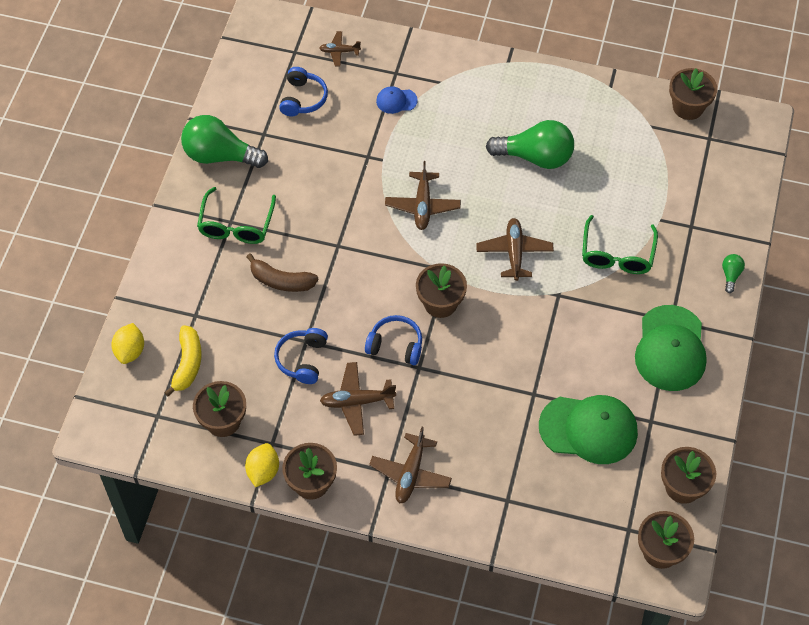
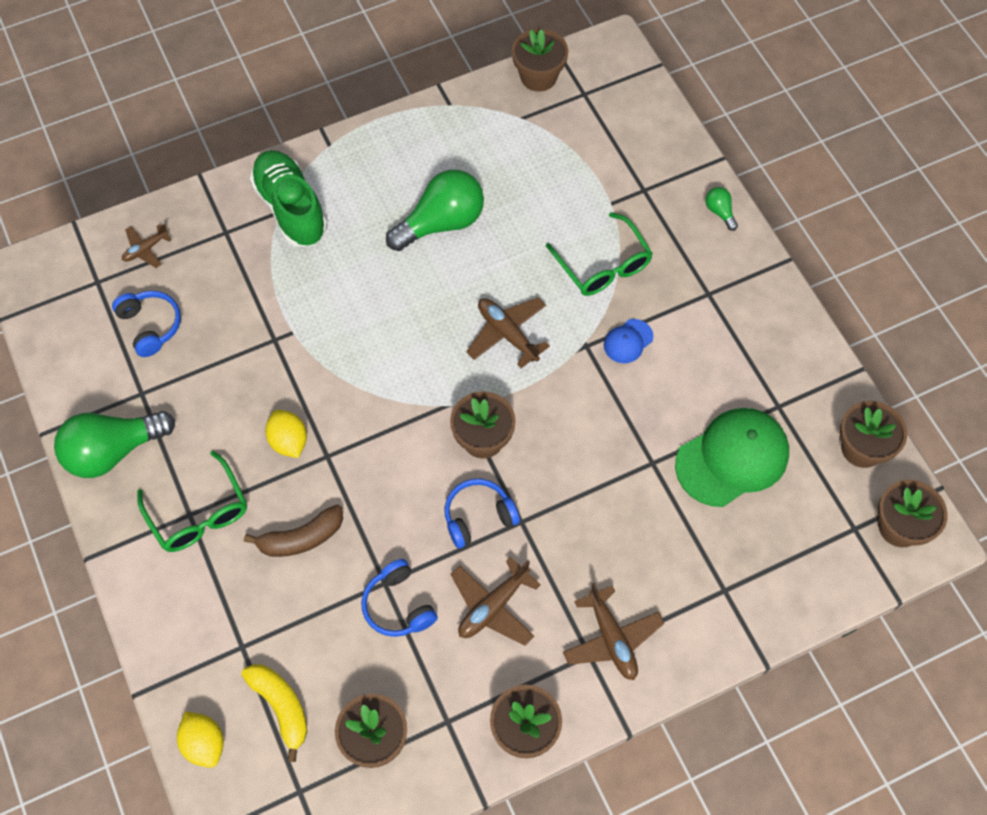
camera: 40 degrees left, 5 degrees up
yellow lemon [245,443,279,487] -> yellow lemon moved to [265,410,307,458]
blue cap [376,86,418,114] -> blue cap moved to [604,319,653,363]
brown plane [385,161,461,230] -> none
green cap [635,305,707,391] -> none
none -> green shoe [250,150,327,247]

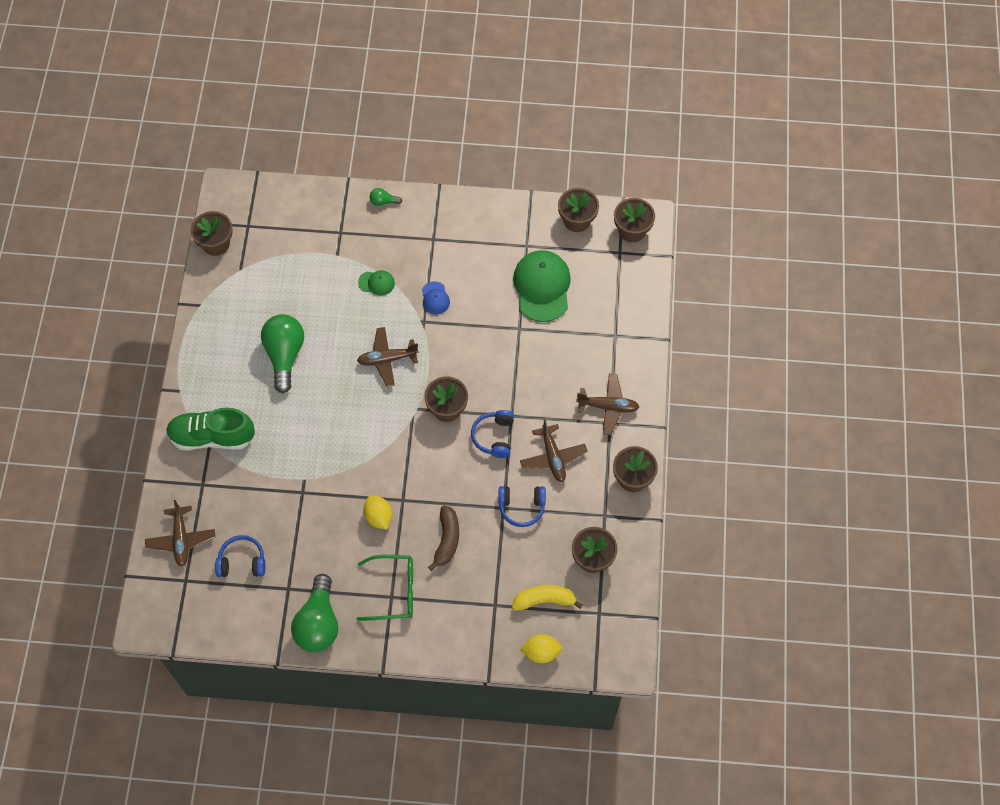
camera: 60 degrees left, 0 degrees up
brown plane [122,224,172,268] -> brown plane [145,500,215,567], size x1.61
yellow lemon [265,410,307,458] -> yellow lemon turned 60 degrees clockwise [363,495,392,530]
green glasses [546,212,653,296] -> green cap [358,270,395,296]

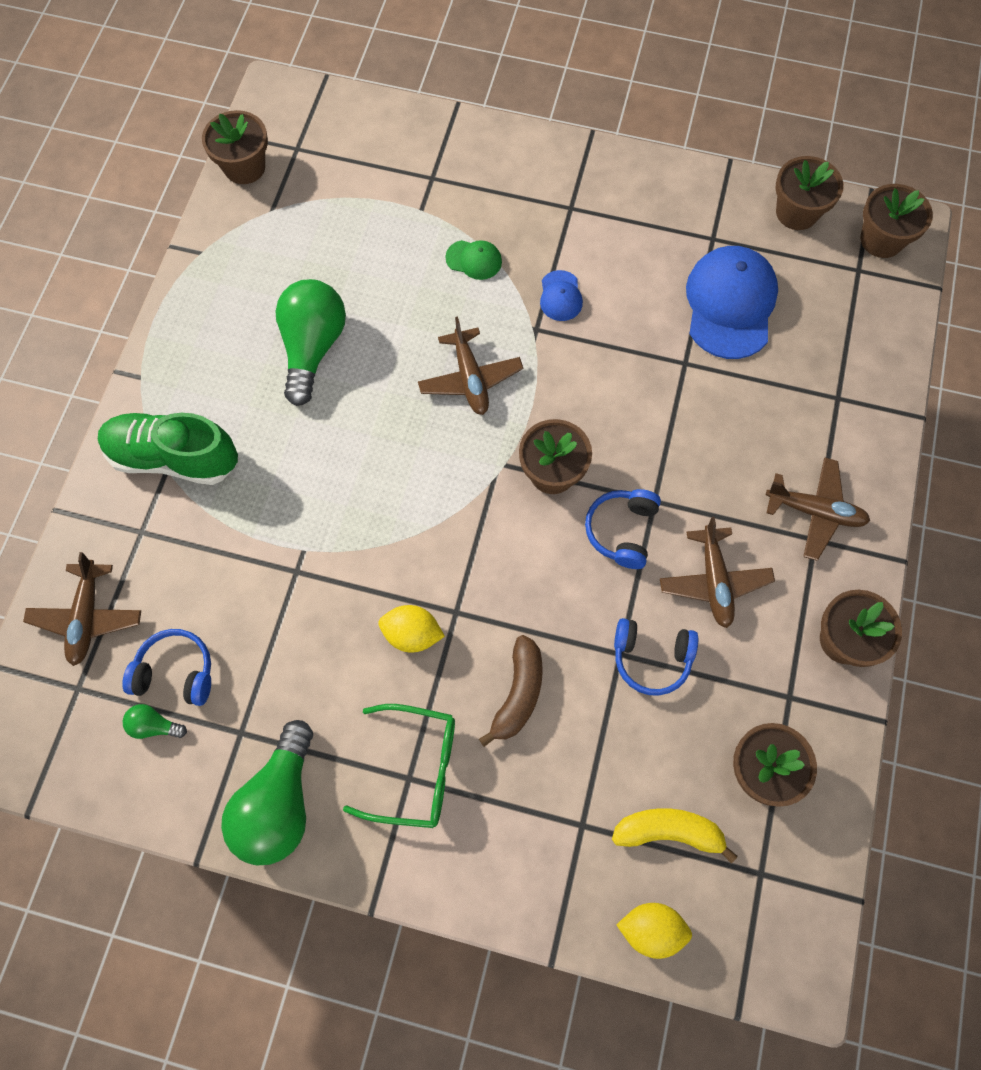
camera: 10 degrees right, 5 degrees up
brown plane [357,327,419,387] -> brown plane turned 105 degrees counterclockwise [418,316,523,415]
yellow lemon [363,495,392,530] -> yellow lemon turned 60 degrees counterclockwise [378,605,445,652]
green light bulb [370,188,402,206] -> green light bulb moved to [123,704,187,739]
green cap [513,250,571,322] -> blue cap [686,246,778,359]

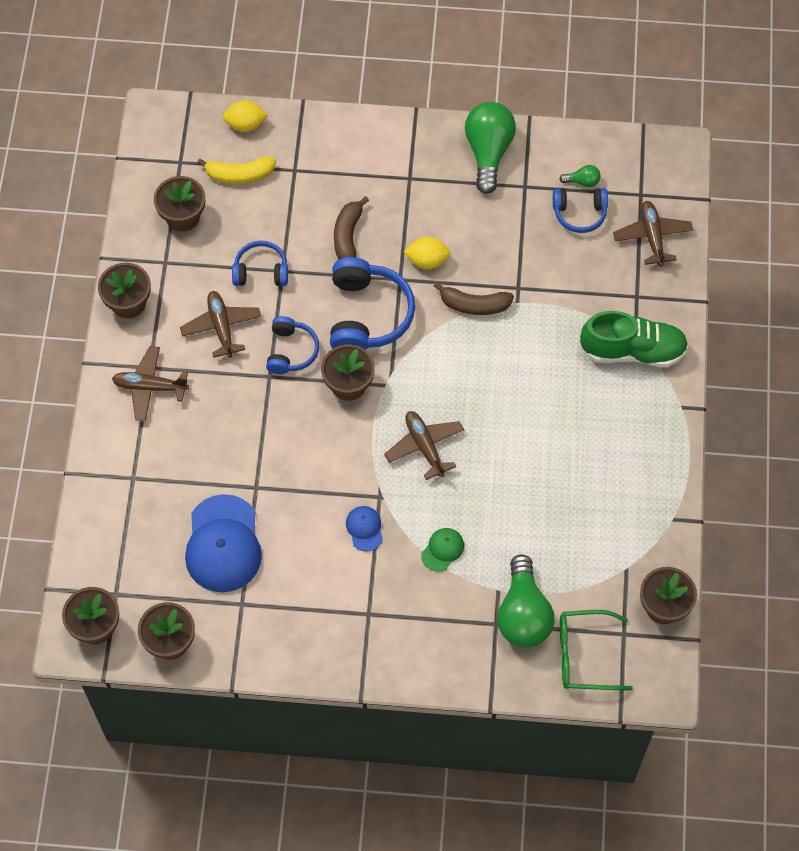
camera: 170 degrees right, 5 degrees down
green light bulb [275,279,346,406] -> green light bulb moved to [497,554,554,648]
green glasses [343,704,455,828] -> green glasses moved to [560,610,633,690]
green cap [445,240,502,280] -> green cap turned 120 degrees clockwise [421,528,464,572]
none -> blue headphones [330,257,415,350]
none -> brown banana [434,282,514,315]

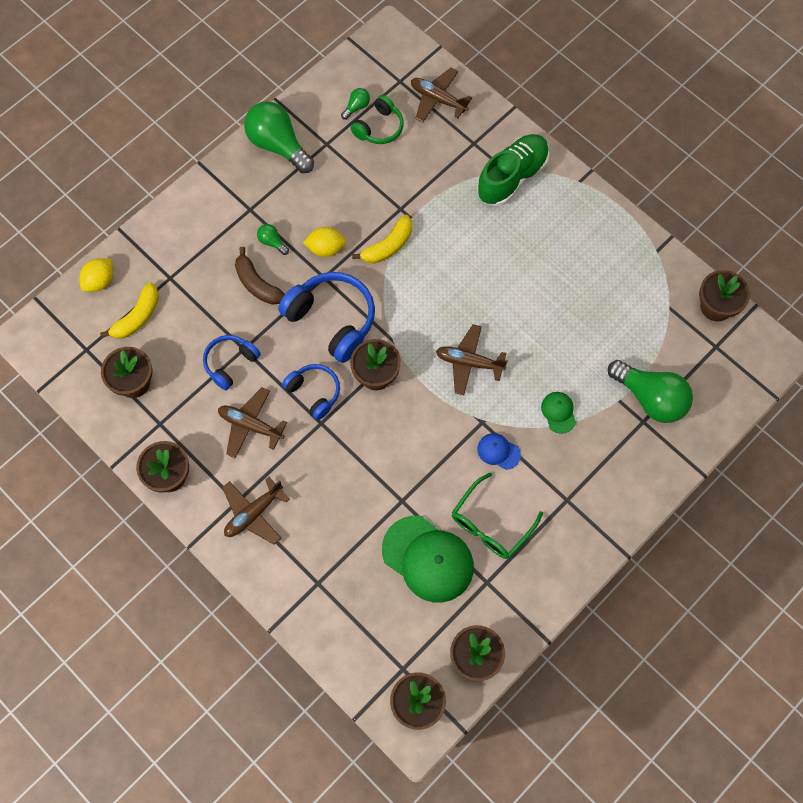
camera: 50 degrees left, 5 degrees up
blue cap [185,494,262,592] -> green cap [382,516,474,603]
yellow lemon [404,237,450,269] -> yellow lemon turned 45 degrees clockwise [303,227,346,257]
brown banana [434,282,514,315] -> yellow banana [352,215,412,264]
blue headphones [553,188,608,233] -> green headphones [351,95,404,144]
green glasses [560,610,633,690] -> green glasses moved to [452,472,543,559]
none -> green light bulb [257,224,289,255]

